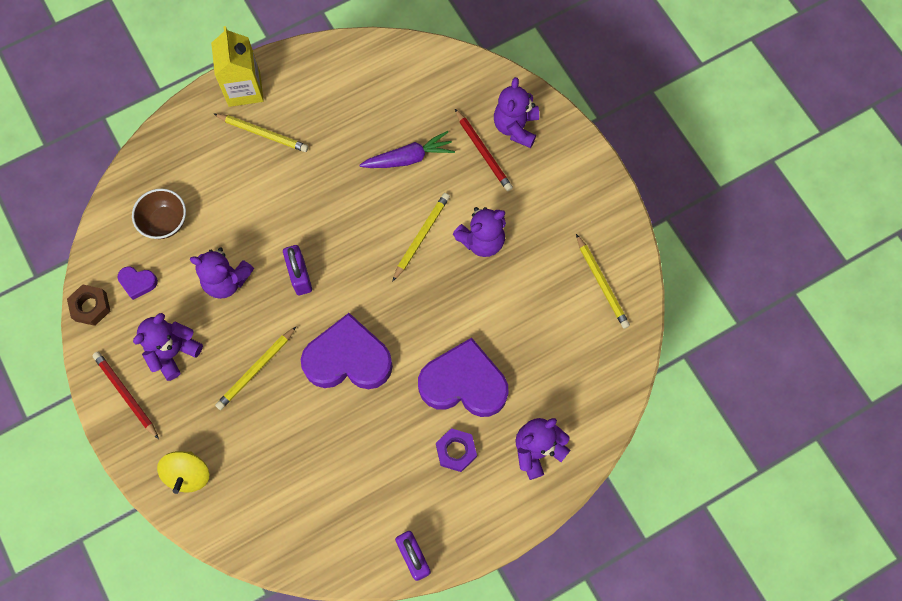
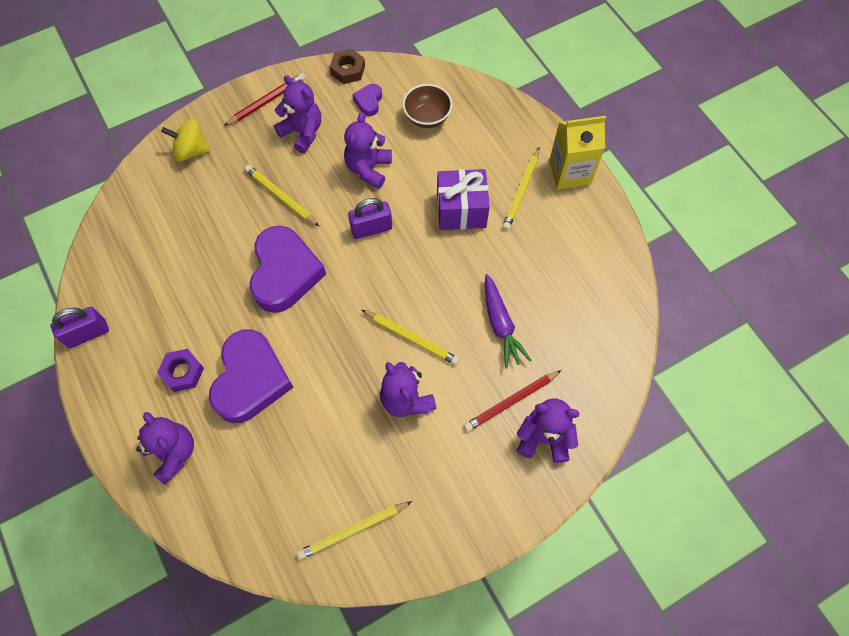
camera: 90 degrees right, 5 degrees down
none -> purple gift [437,169,490,230]

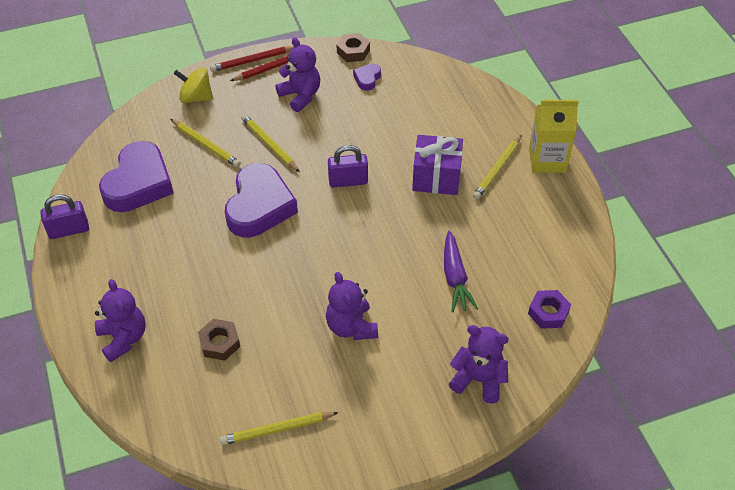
camera: 10 degrees right, 15 degrees down
purple nut [157,349,204,392] -> purple nut moved to [528,290,571,329]
purple heart [209,329,294,423] -> purple heart moved to [99,141,174,212]
purple teddy bear [344,112,392,189] -> none
yellow pencil [362,310,460,365] -> yellow pencil moved to [171,119,241,167]
brown bowl [402,84,453,128] -> none
red pencil [464,370,561,432] -> red pencil moved to [210,46,294,72]
none -> brown nut [198,319,240,361]

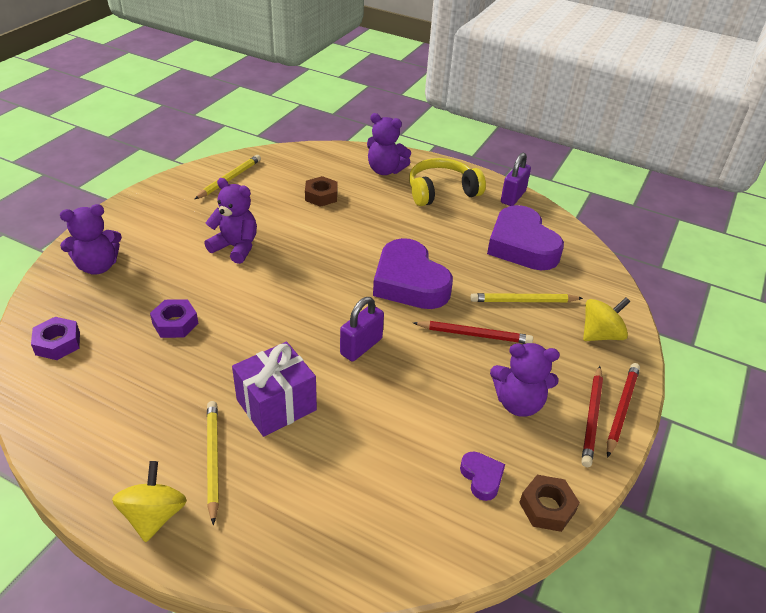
camera: 135 degrees right, 10 degrees down
yellow pencil [241,114,300,172] -> red pencil [413,321,533,343]
purple carrot [444,231,478,312] -> purple nut [150,300,199,338]
yellow carton [529,100,579,173] -> yellow spinning top [112,461,187,542]
none -> yellow headphones [409,158,486,206]

